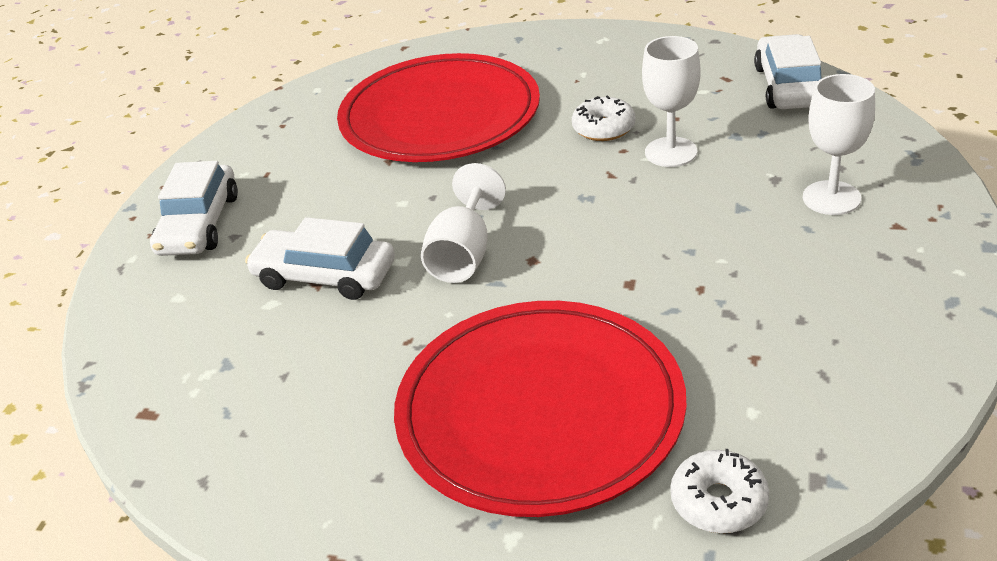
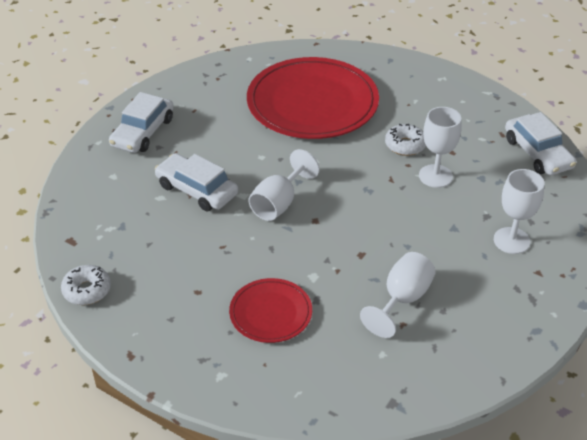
camera: 15 degrees right, 5 degrees up
red plate [394,301,686,517] -> red plate [229,278,312,343], size x0.50
white donut [670,449,769,533] -> white donut moved to [61,265,111,305]
white car [754,34,822,109] -> white car turned 135 degrees clockwise [505,112,576,175]
none -> white goblet [360,252,435,338]

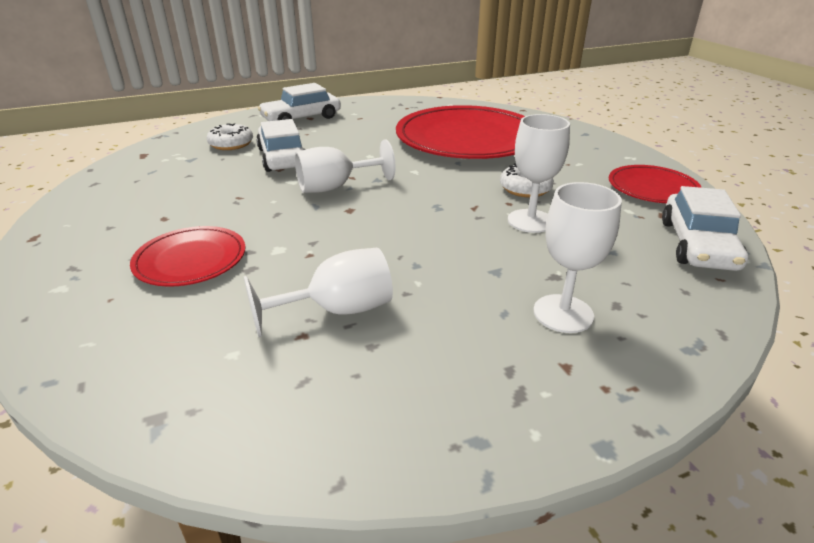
camera: 35 degrees right, 10 degrees down
white donut [61,265,111,305] -> white donut moved to [207,123,253,150]
none -> red plate [609,165,702,203]

